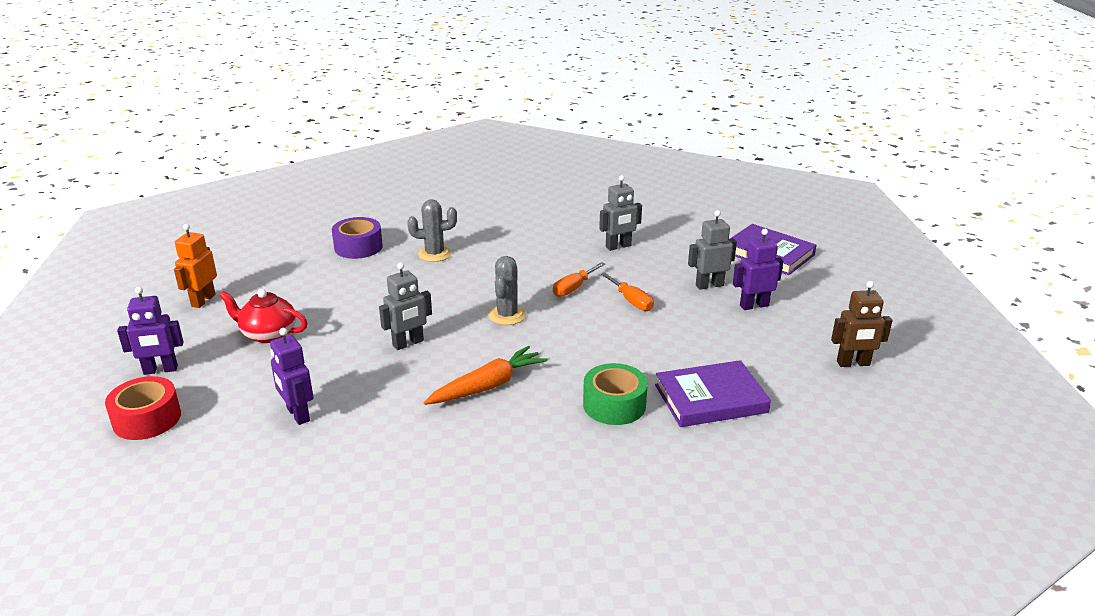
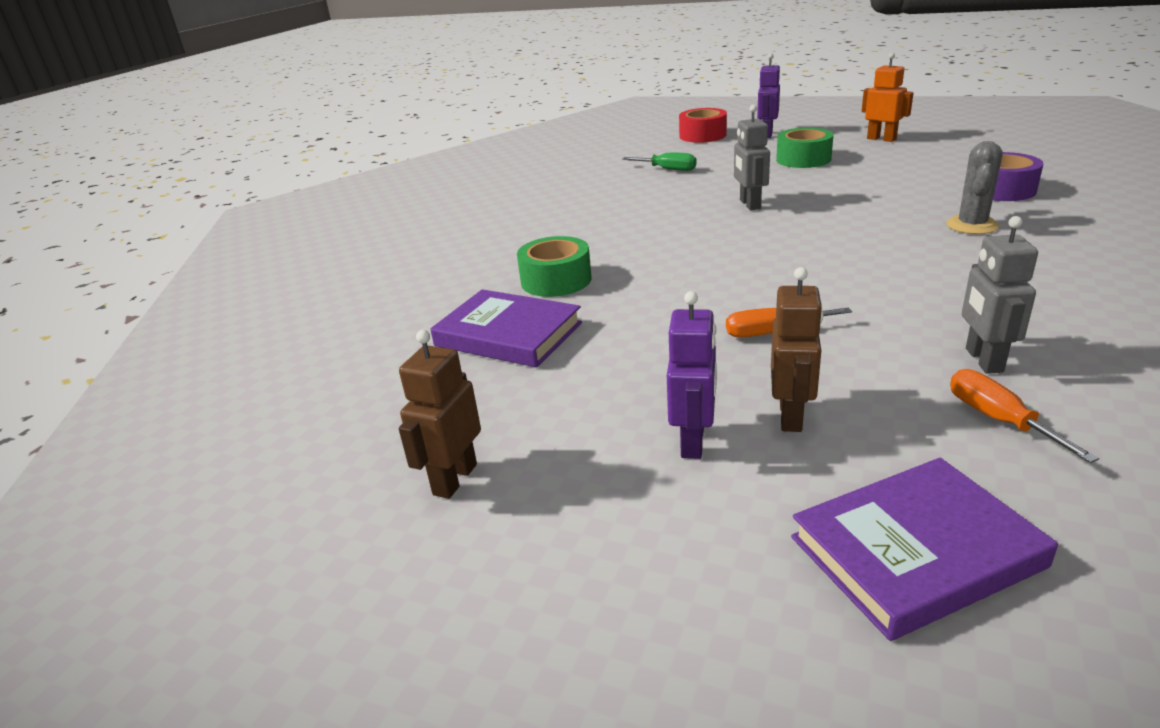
camera: 120 degrees right, 0 degrees up
red teapot [219,289,307,343] -> green tape [776,128,834,168]
purple robot [270,328,314,425] -> green screwdriver [622,153,697,171]
orange carrot [424,346,548,405] -> none
grey cactus [489,256,526,325] -> none
orange screwdriver [553,262,605,297] -> orange screwdriver moved to [950,369,1099,463]
purple book [655,360,771,427] -> purple book turned 75 degrees counterclockwise [430,289,582,367]
grey robot [688,210,737,290] -> brown robot [771,267,823,432]

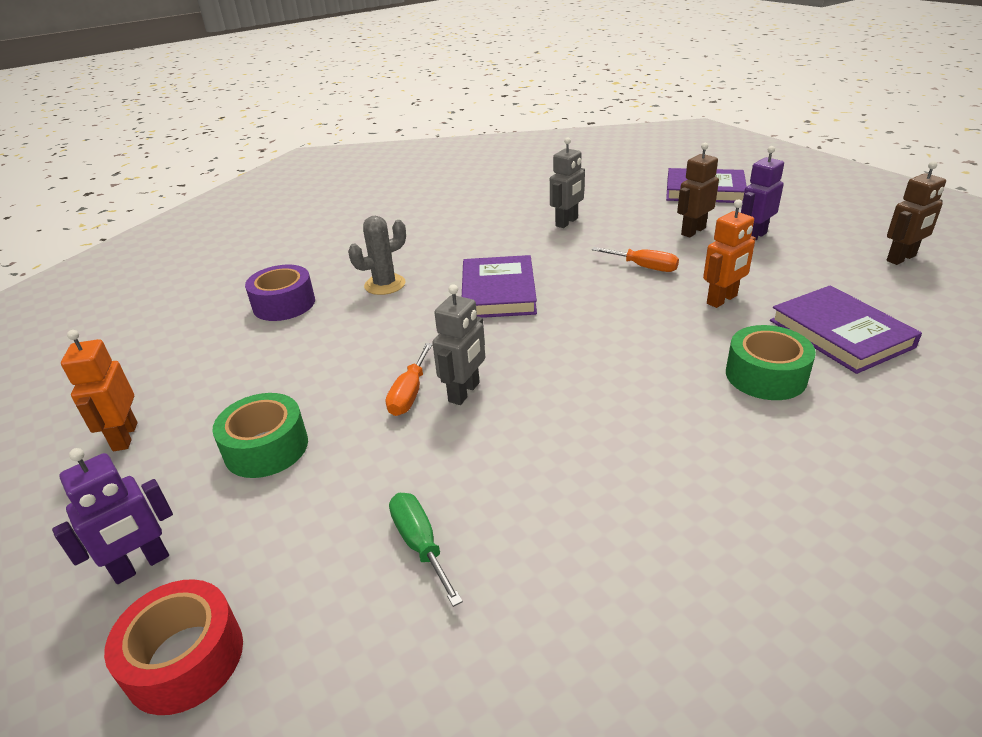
camera: 145 degrees left, 5 degrees up
orange screwdriver [950,369,1099,463] -> orange screwdriver moved to [386,343,433,416]
none -> purple book [462,255,537,318]
none -> orange robot [703,199,756,308]

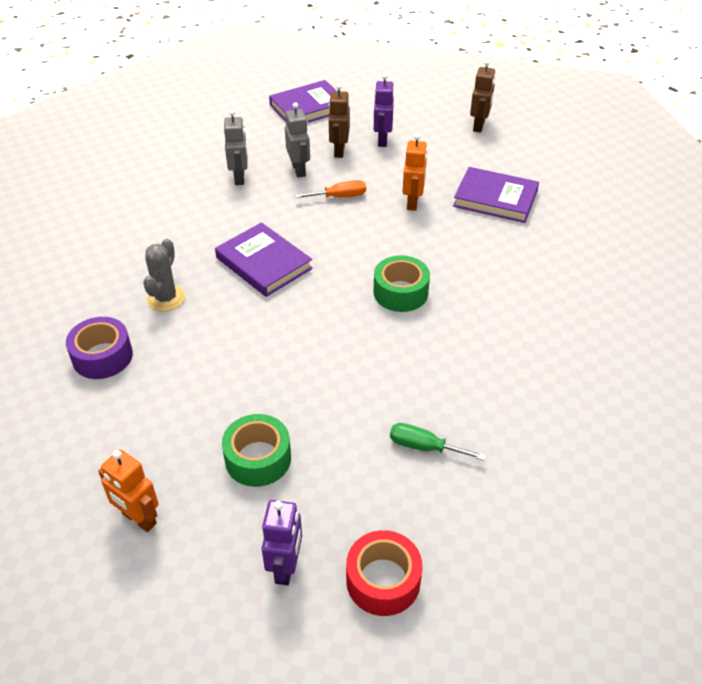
camera: 45 degrees left, 10 degrees up
orange screwdriver [386,343,433,416] -> none
grey robot [432,284,485,405] -> grey robot moved to [285,102,310,178]
green tape [726,325,816,400] -> green tape moved to [373,255,430,312]

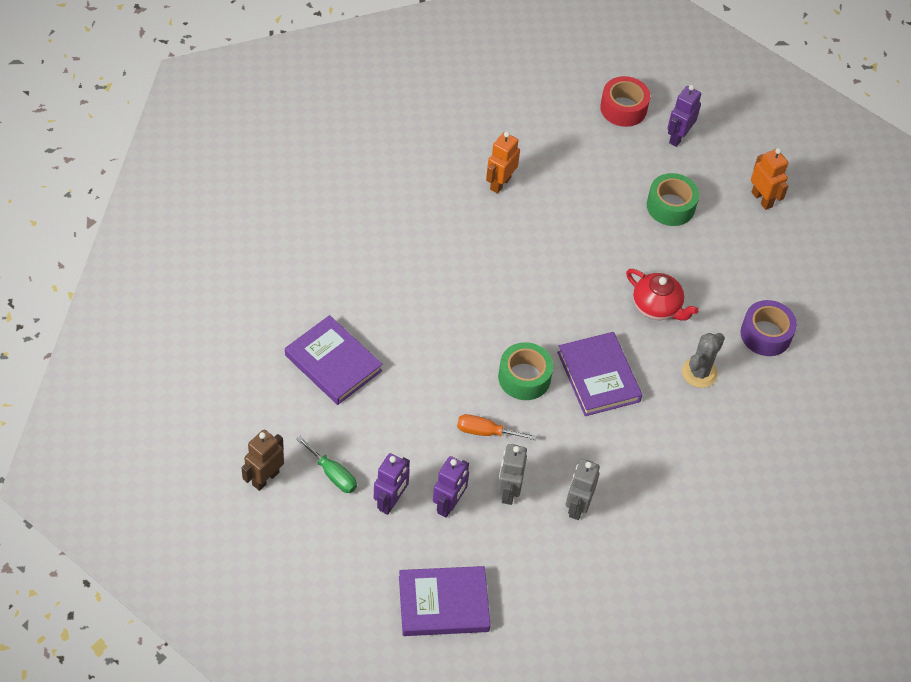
camera: 160 degrees left, 10 degrees up
brown robot [329,84,350,158] -> purple robot [433,456,469,518]
green tape [373,255,430,312] -> green tape moved to [498,342,553,400]
green screwdriver [390,423,486,460] -> green screwdriver moved to [296,436,357,493]
orange robot [403,134,427,211] -> orange robot moved to [486,132,520,194]
none -> red teapot [626,269,699,320]

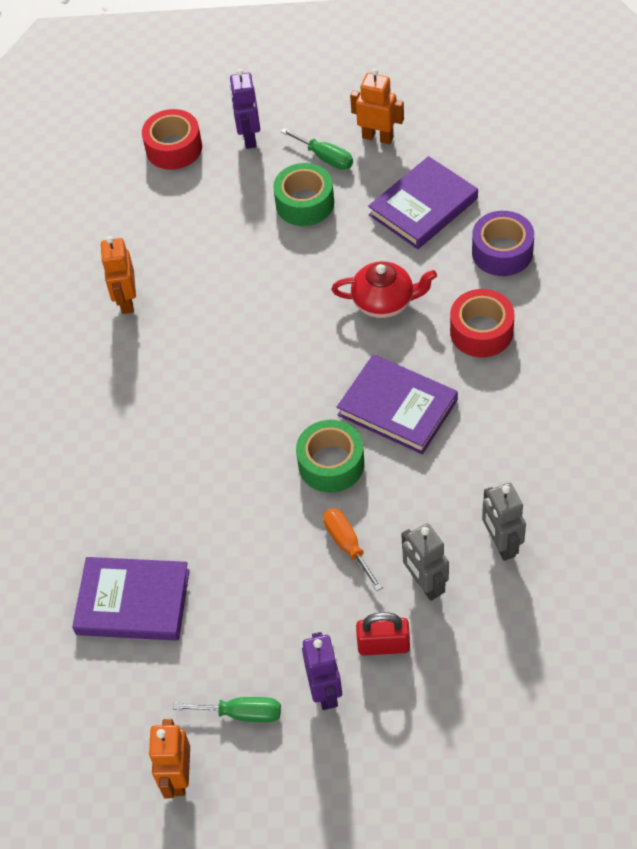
camera: 30 degrees left, 0 degrees up
brown robot [241,429,284,491] -> orange robot [148,719,190,798]
purple book [399,566,491,636] -> purple book moved to [368,156,478,249]
purple robot [433,456,469,518] -> red padlock [356,612,410,655]
orange screwdriver [457,414,537,440] -> orange screwdriver turned 90 degrees clockwise [323,508,383,591]
grey cactus [682,333,725,388] -> red tape [450,289,515,357]
none -> green screwdriver [281,128,353,170]

